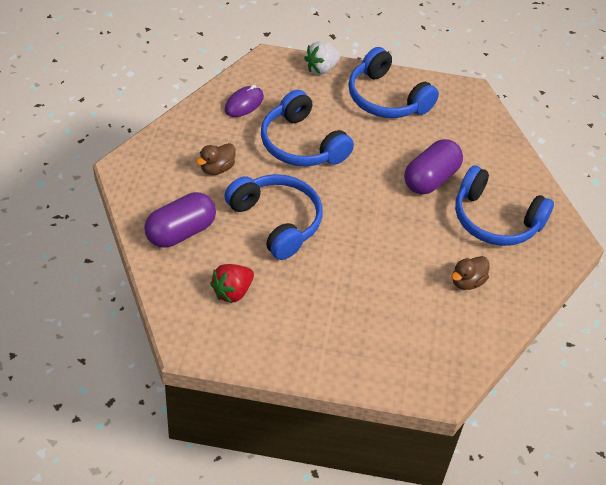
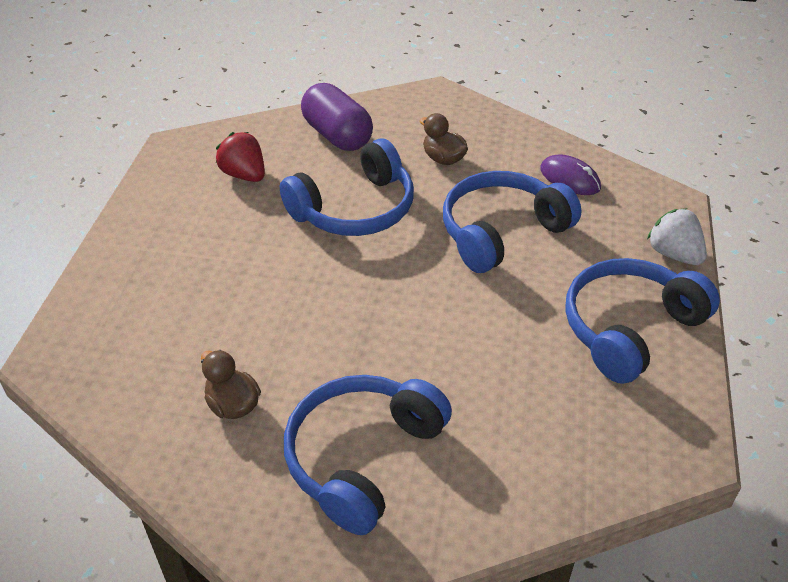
camera: 95 degrees right, 5 degrees down
purple capsule [404,139,463,195] -> none

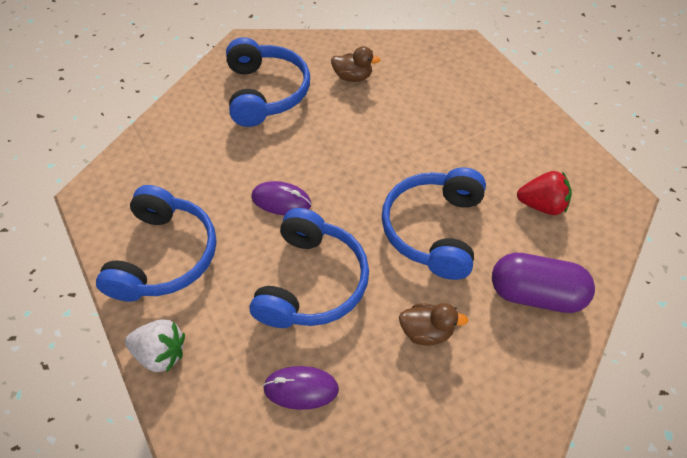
camera: 140 degrees right, 10 degrees up
none -> purple mouse [251,181,311,215]

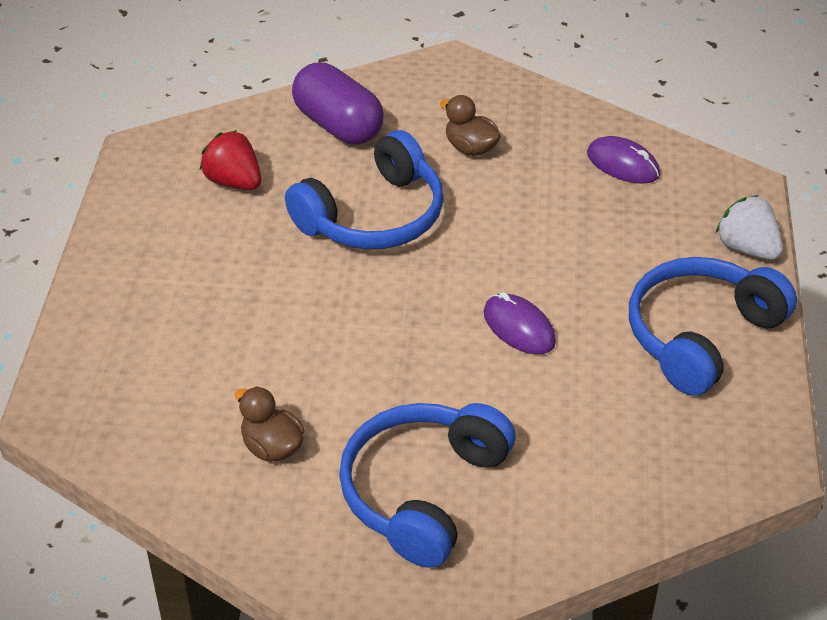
camera: 145 degrees left, 10 degrees down
blue headphones [250,208,369,328] -> none

